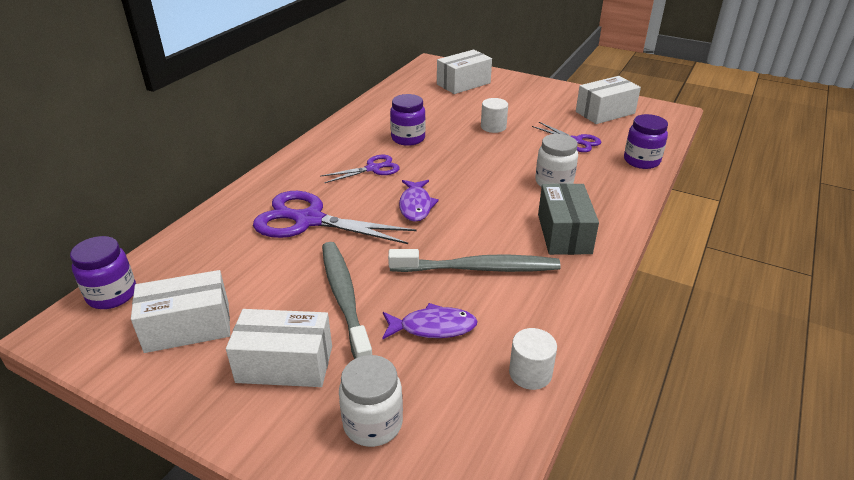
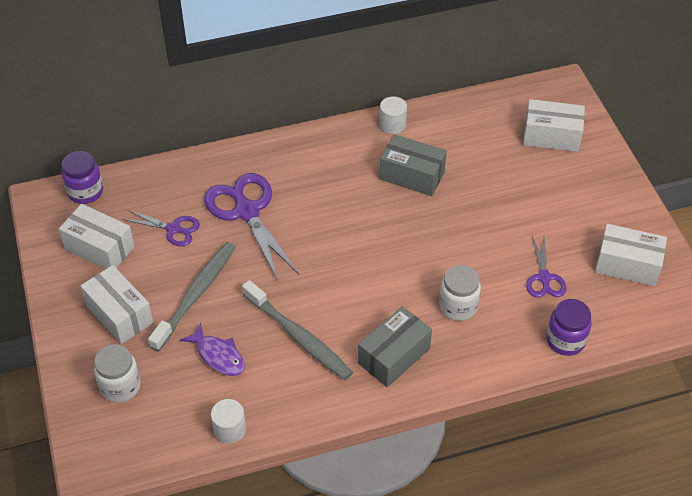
camera: 45 degrees right, 15 degrees up
purple scissors [320,155,400,183] -> purple scissors moved to [122,210,200,246]
purple jar [390,94,426,146] -> grey box [380,134,447,196]
purple fish [399,180,439,222] -> none
white cylinder [481,98,508,133] -> white cylinder moved to [379,96,407,134]

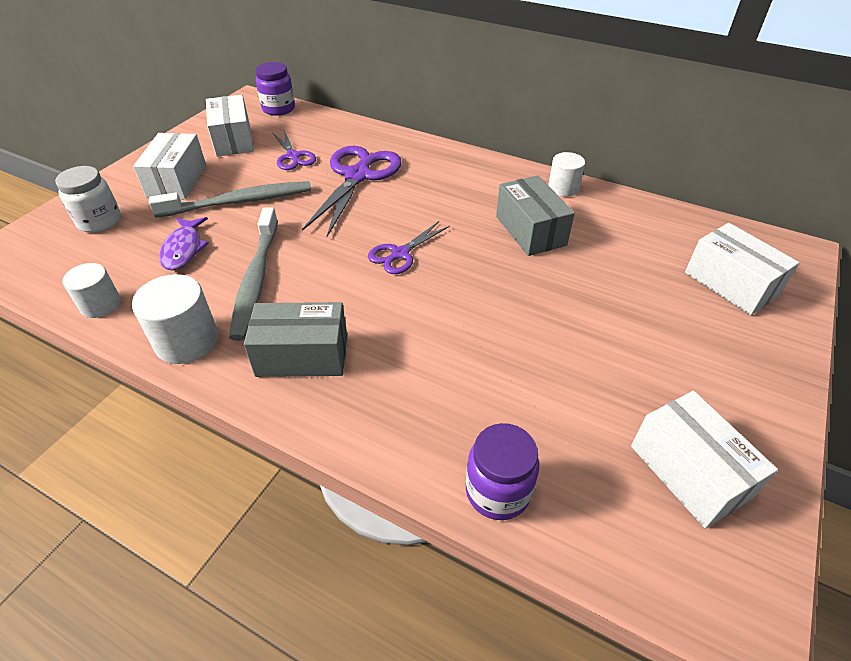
camera: 45 degrees right, 5 degrees down
white jar [439,265,481,321] -> none
purple scissors [526,236,567,298] -> purple scissors moved to [368,221,450,274]
none -> white cylinder [132,274,218,364]

